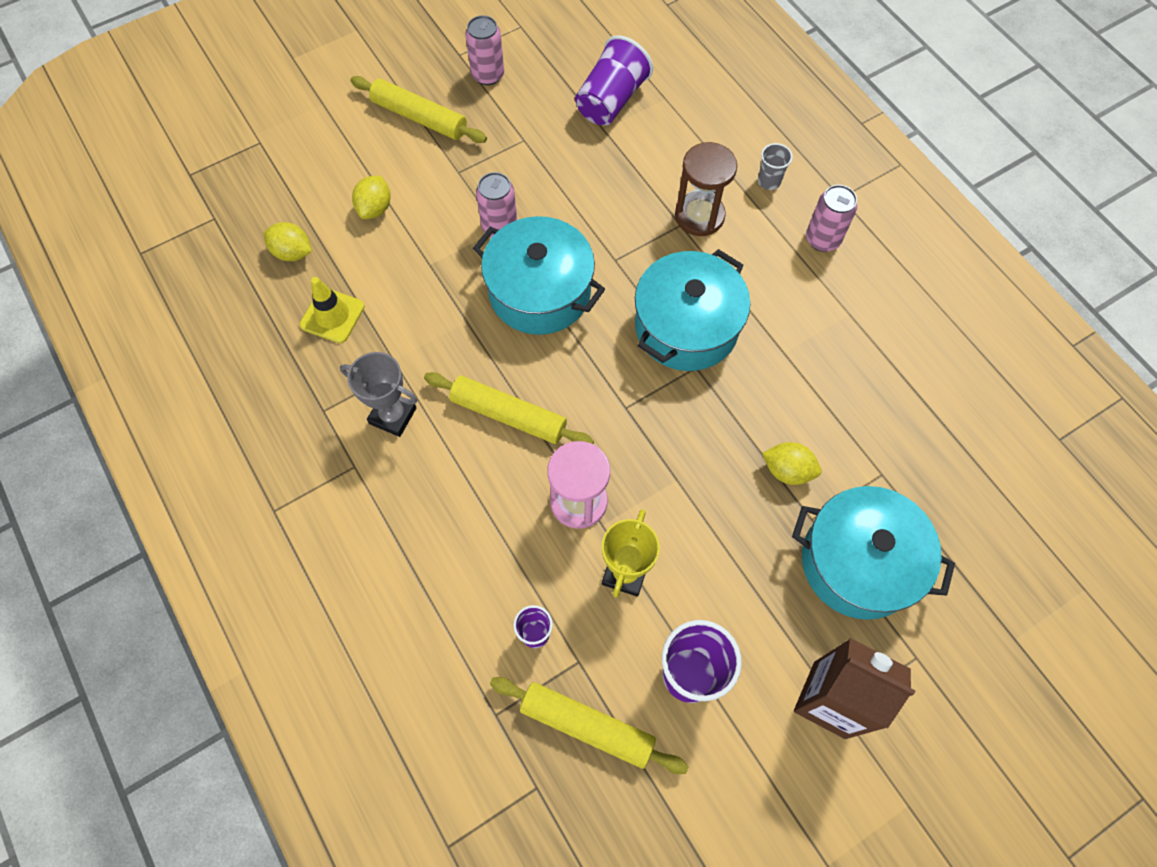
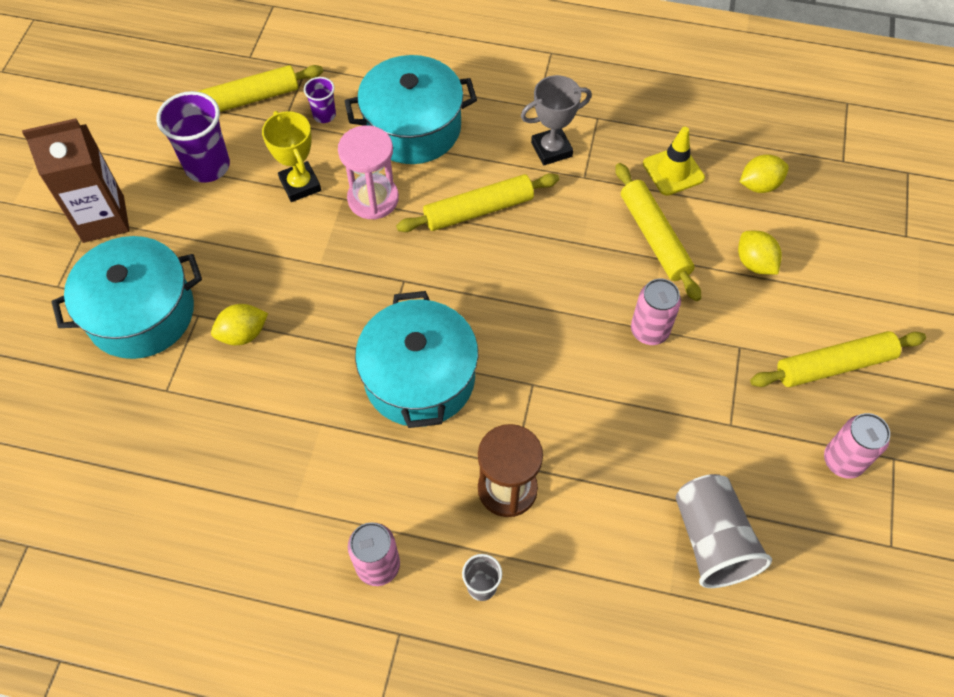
camera: 135 degrees right, 5 degrees down
turquoise pot [473,216,605,335] -> turquoise pot moved to [345,55,477,164]
purple cup [575,35,653,125] -> grey cup [676,474,772,588]
none -> yellow rolling pin [615,163,701,301]

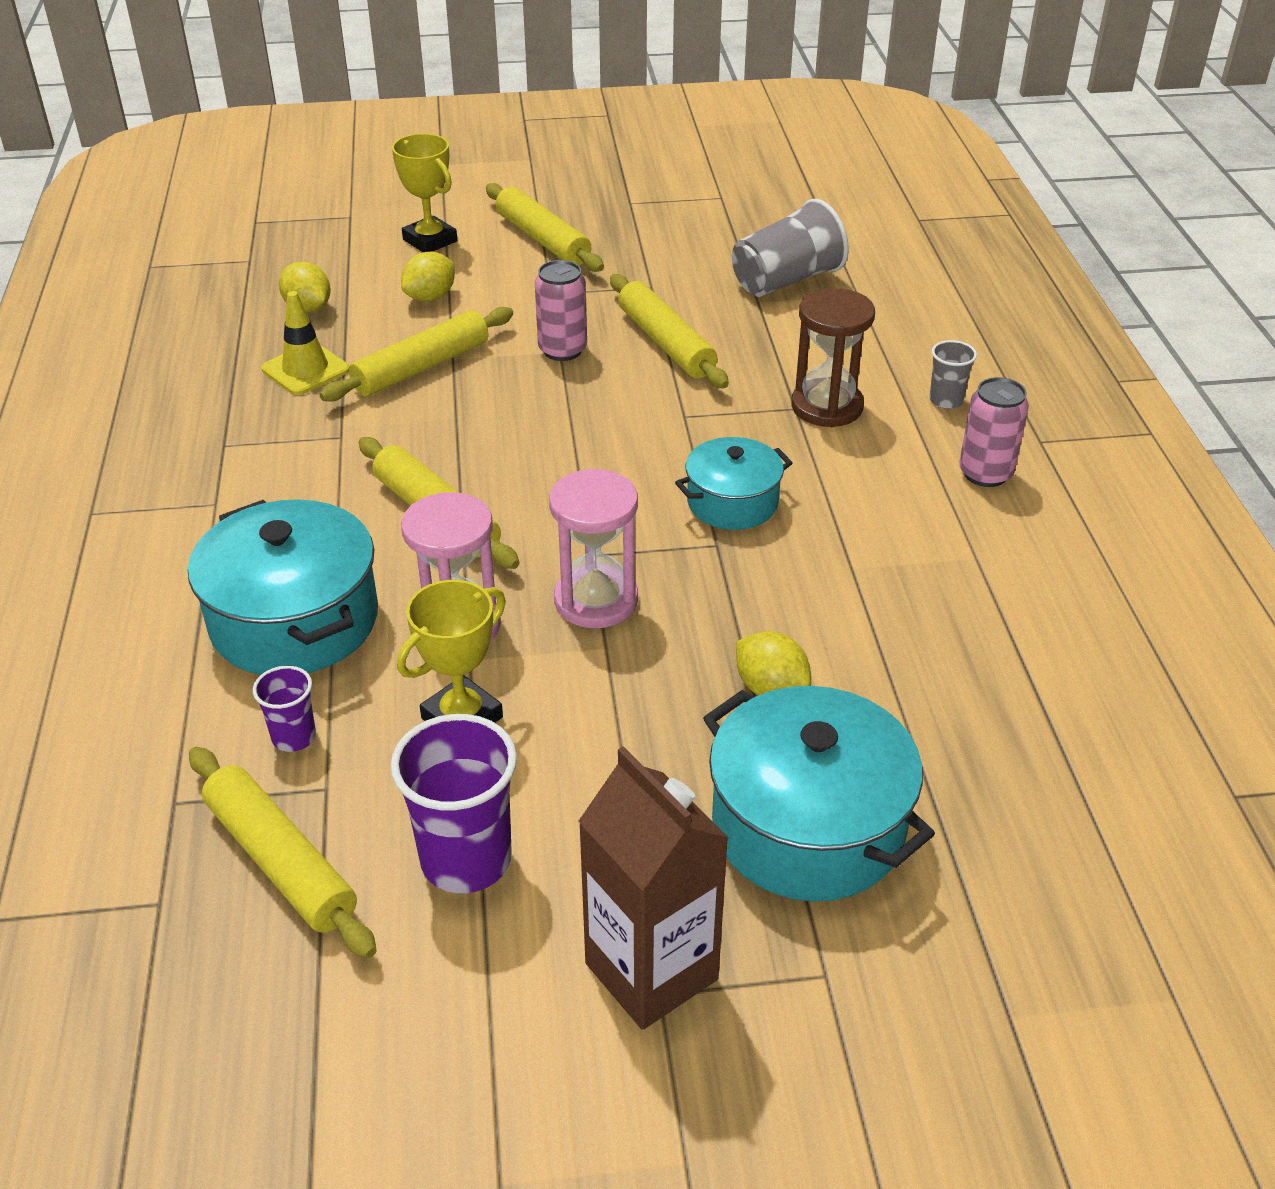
camera: 110 degrees left, 20 degrees down
turquoise pot [355,291,478,428] -> turquoise pot [675,437,793,530], size x0.60
grey trophy [521,75,592,165] -> none
pink can [824,413,890,479] -> none
none -> yellow trophy [392,133,457,252]
none -> pink hourglass [549,469,638,628]
none -> yellow rolling pin [610,274,729,388]

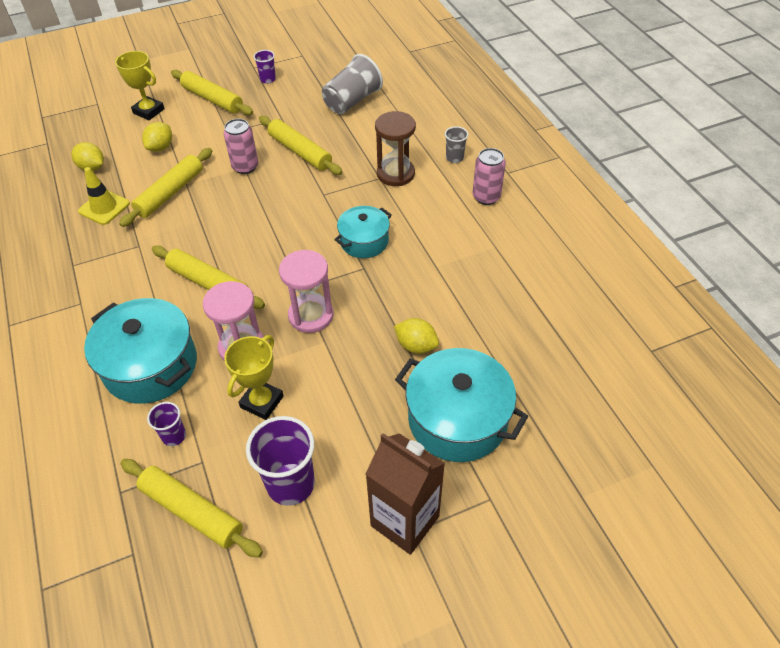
camera: 15 degrees left, 10 degrees up
none -> purple cup [253,50,276,84]

